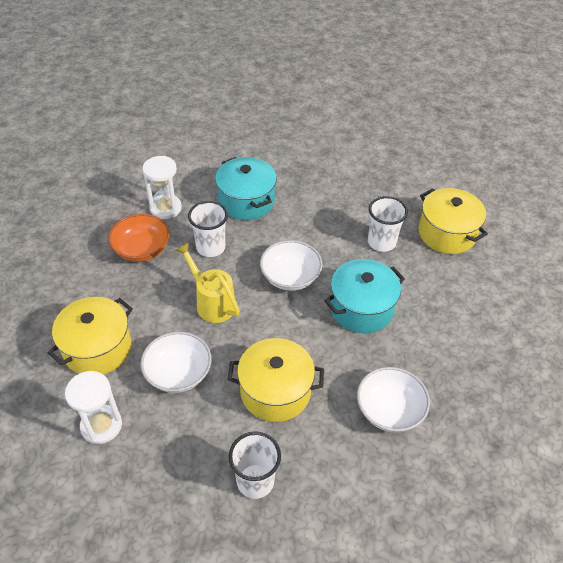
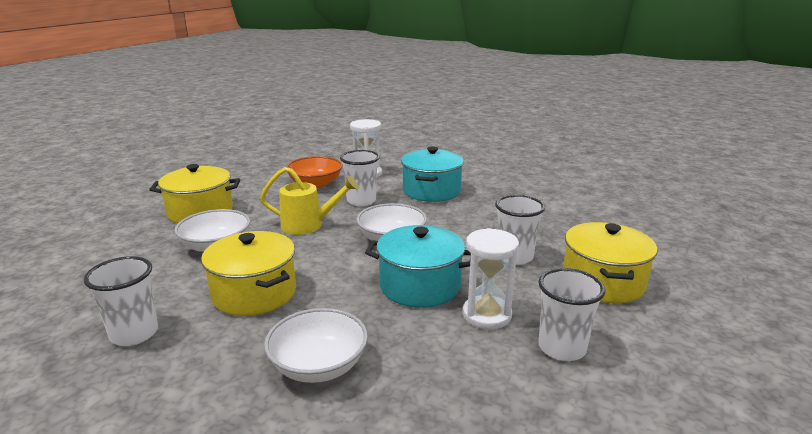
camera: 45 degrees right, 25 degrees down
white hourglass [65,371,122,444] -> white hourglass moved to [463,228,519,330]
yellow watering can [175,242,240,323] -> yellow watering can turned 90 degrees clockwise [260,167,359,235]
none -> white cup [538,268,605,361]

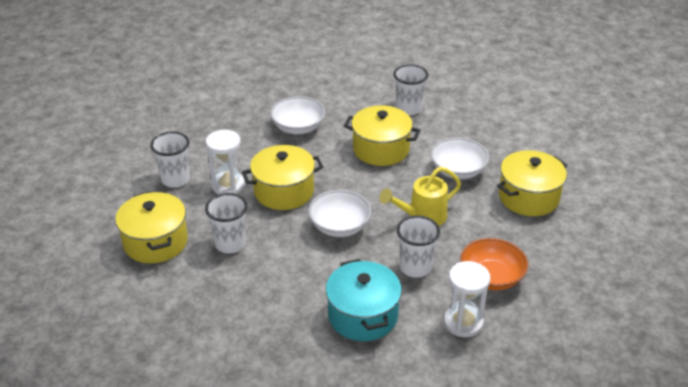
camera: 150 degrees right, 15 degrees up
turquoise pot [365,225,471,308] -> yellow pot [242,145,323,210]

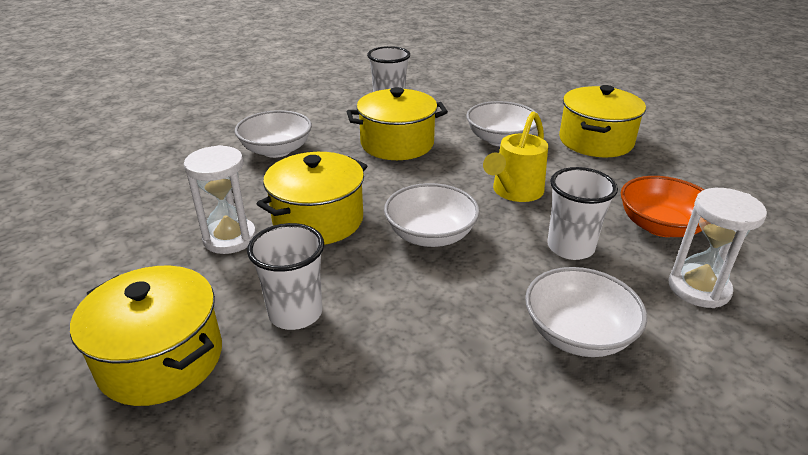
camera: 30 degrees left, 5 degrees down
white cup [150,131,190,188] -> none
turquoise pot [326,259,402,341] -> white bowl [525,267,647,357]

